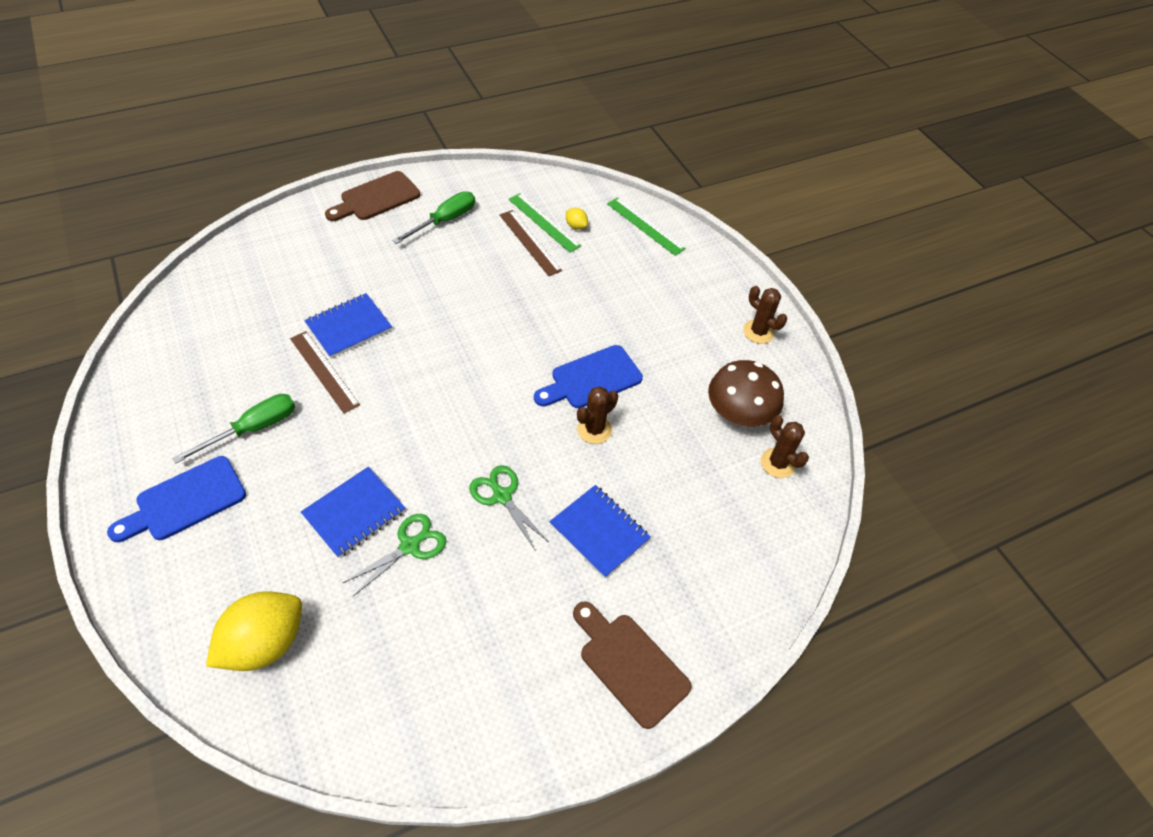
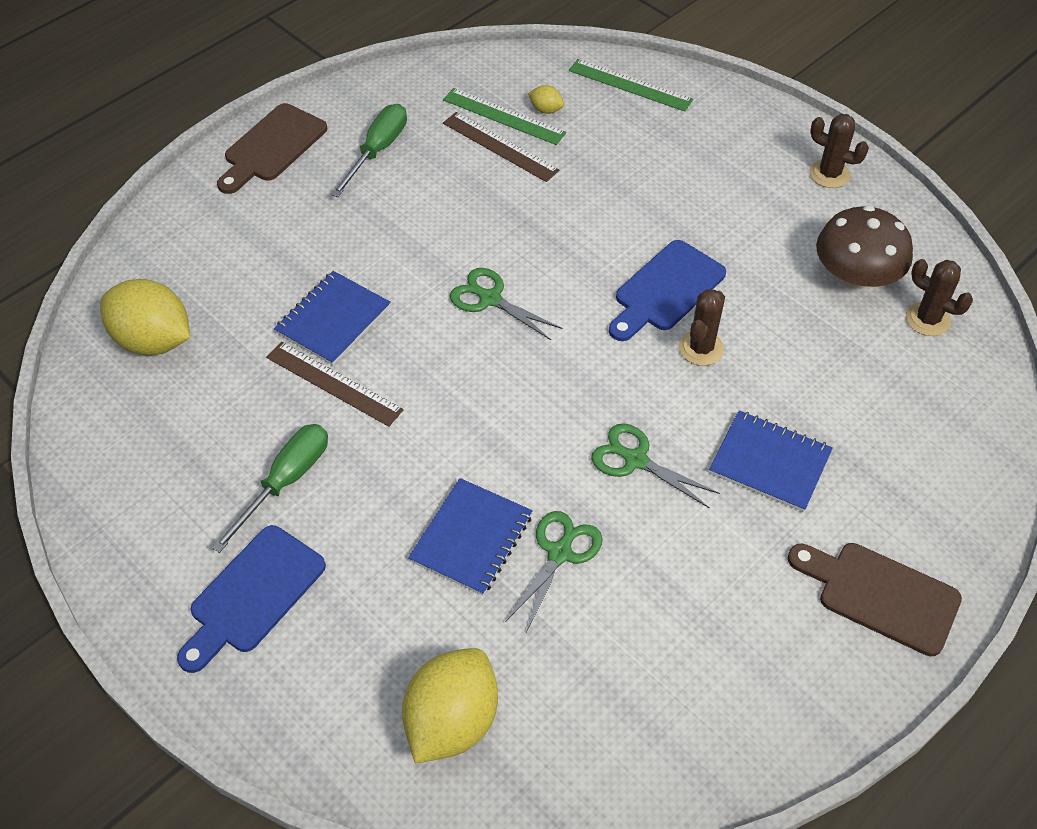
camera: 15 degrees left, 0 degrees up
none -> yellow lemon [100,279,190,355]
none -> green scissors [450,268,563,340]

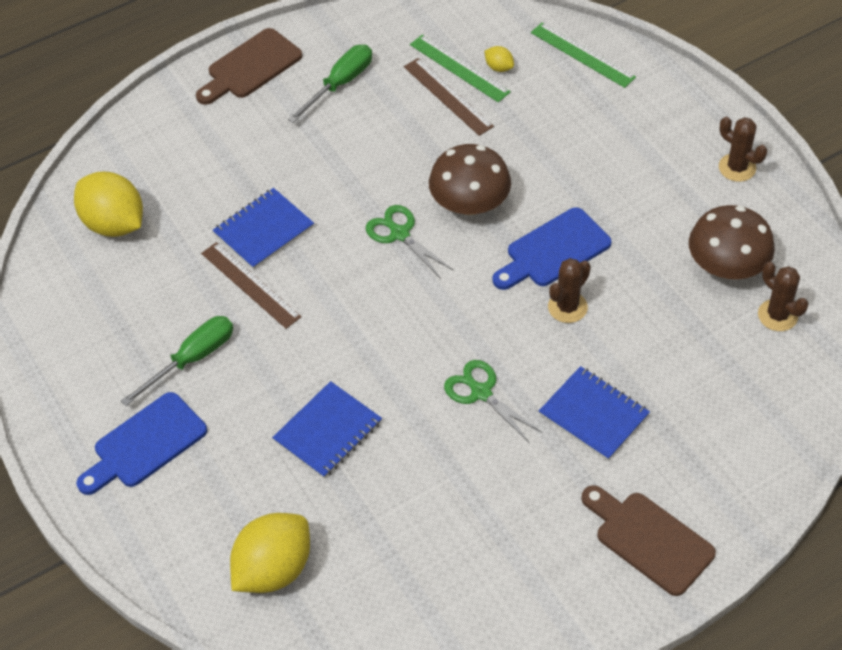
camera: 15 degrees right, 0 degrees up
green scissors [506,511,602,632] -> none
none -> brown mushroom [429,144,511,215]

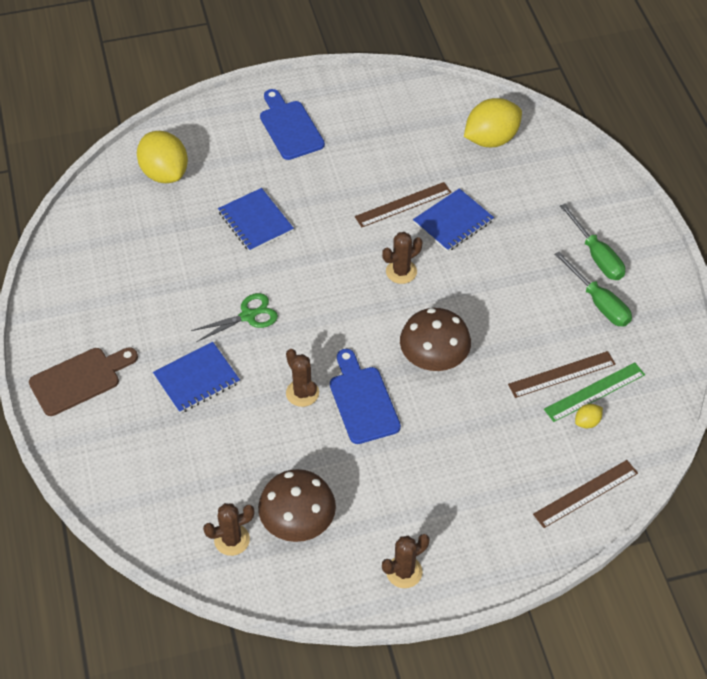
camera: 105 degrees right, 0 degrees up
green screwdriver [121,316,233,406] -> green screwdriver moved to [560,204,625,280]
brown cutting board [196,28,302,105] -> none
blue notebook [213,188,314,270] -> blue notebook turned 75 degrees clockwise [413,188,494,252]
green scissors [366,205,453,279] -> none
green ruler [531,22,636,88] -> brown ruler [533,460,638,528]
none -> brown cactus [382,232,423,284]

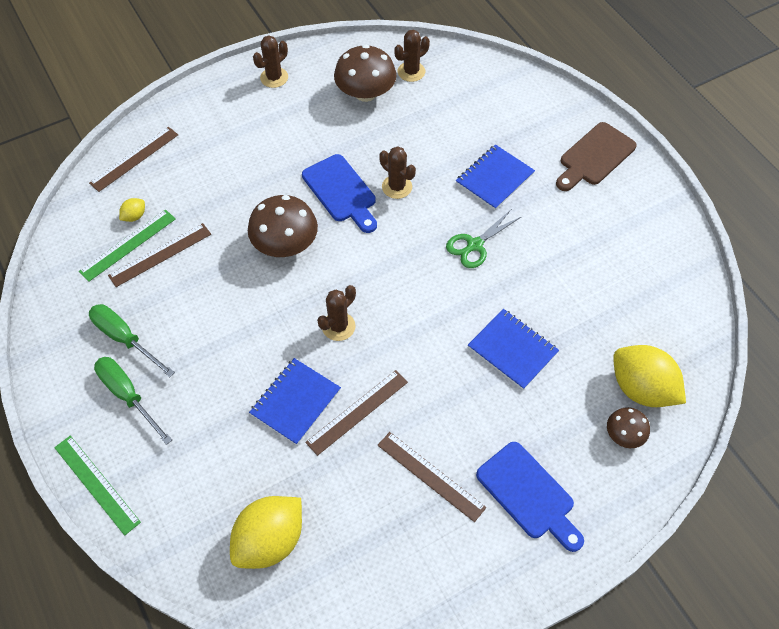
camera: 165 degrees right, 5 degrees up
none -> green ruler [54,436,141,536]
none -> brown ruler [378,432,486,522]
none -> brown mushroom [607,407,650,448]

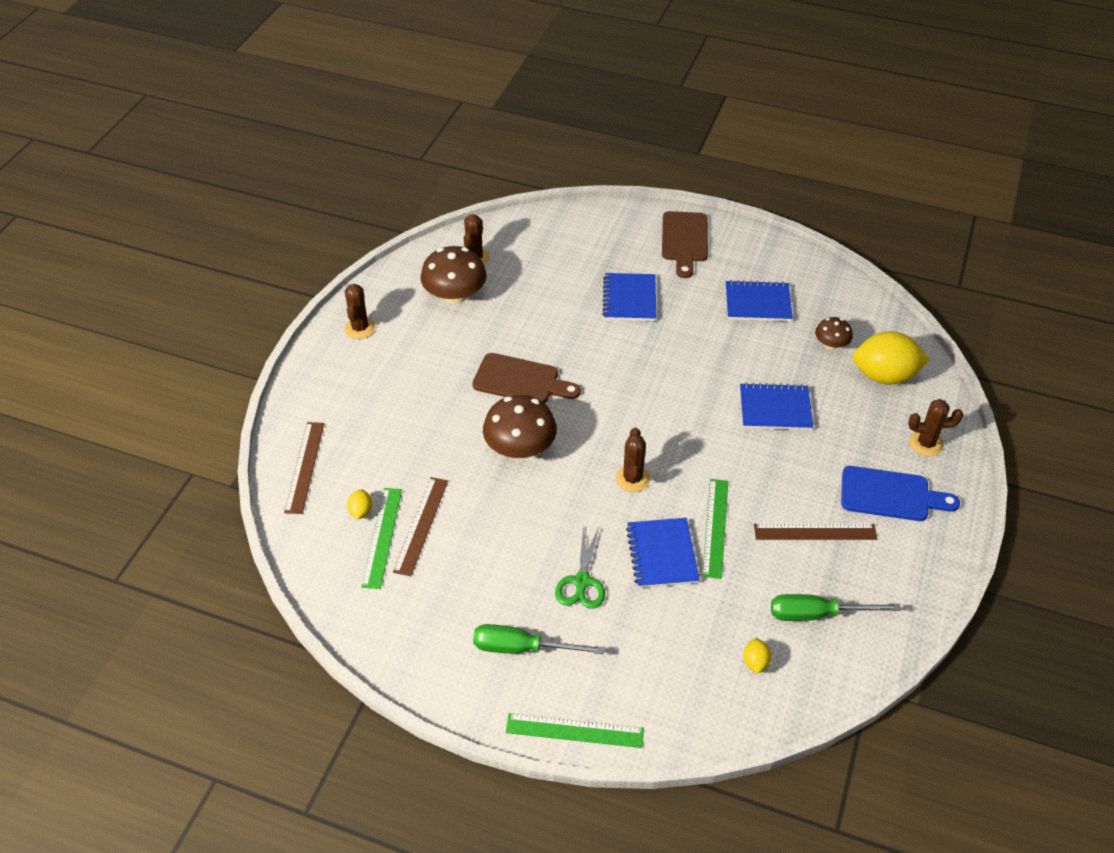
camera: 40 degrees left, 10 degrees down
green screwdriver [89,304,175,377] -> green screwdriver moved to [771,594,901,621]
yellow lemon [230,496,302,569] -> yellow lemon [743,638,771,673], size x0.43
blue cutting board [302,154,377,233] -> brown cutting board [472,353,581,403]
brown ruler [305,370,408,456] -> green ruler [702,479,728,579]
brown cactus [379,146,416,199] -> brown cactus moved to [908,399,963,456]
green scissors [446,210,521,268] -> green scissors moved to [555,525,605,609]
brown mushroom [607,407,650,448] -> brown mushroom moved to [815,317,853,350]
none -> blue notebook [726,280,793,321]

